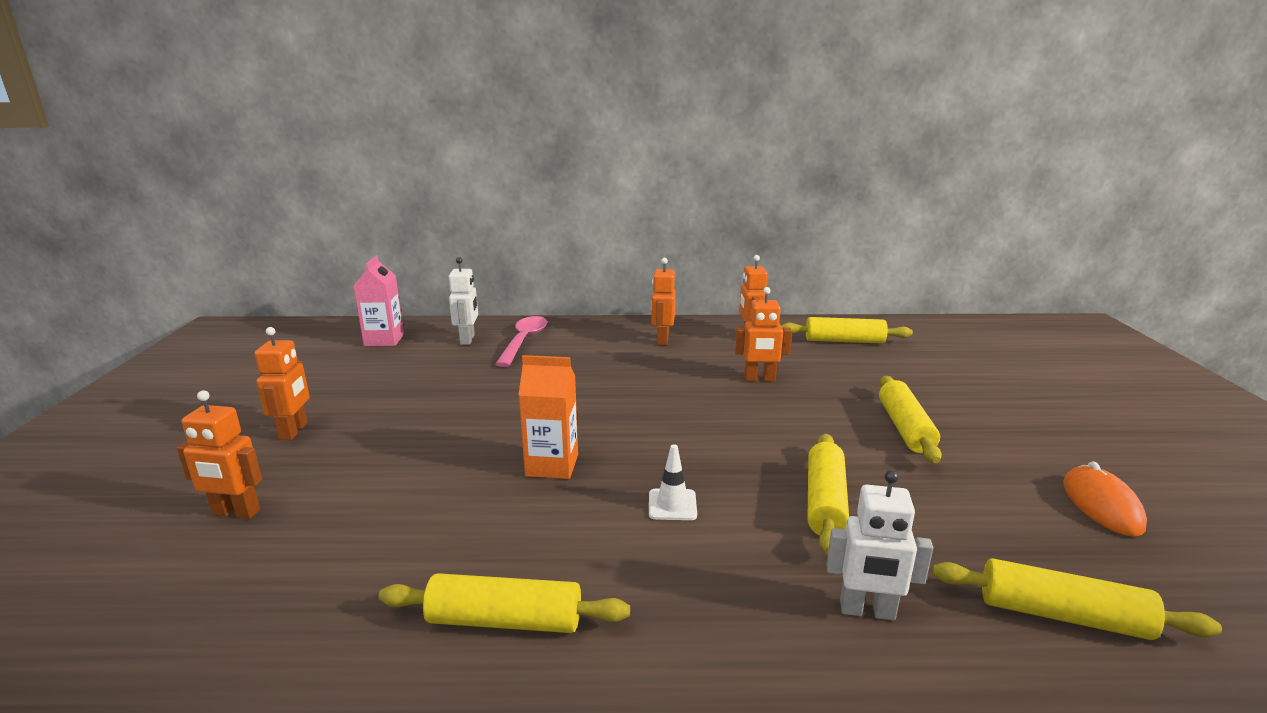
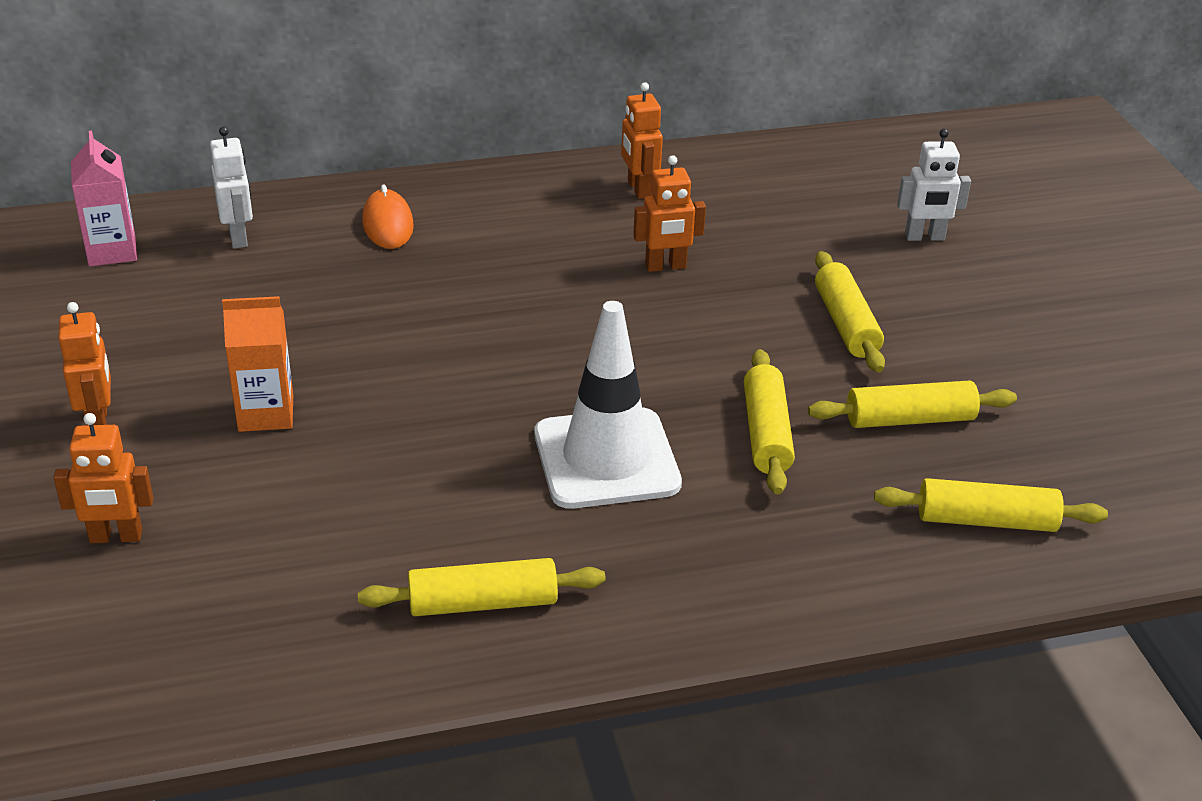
camera: 15 degrees left, 15 degrees up
pink spoon [495,316,547,367] -> none
orange carton [519,355,578,479] -> orange carton moved to [222,296,293,432]
white traffic cone [649,444,697,520] -> white traffic cone [534,301,682,509], size x2.48
orange robot [651,258,676,345] -> none
yellow rolling pin [781,317,913,344] -> yellow rolling pin moved to [808,381,1017,428]
white robot [826,470,933,621] -> white robot moved to [897,129,971,241]
orange mouse [1063,461,1147,537] -> orange mouse moved to [362,184,414,249]

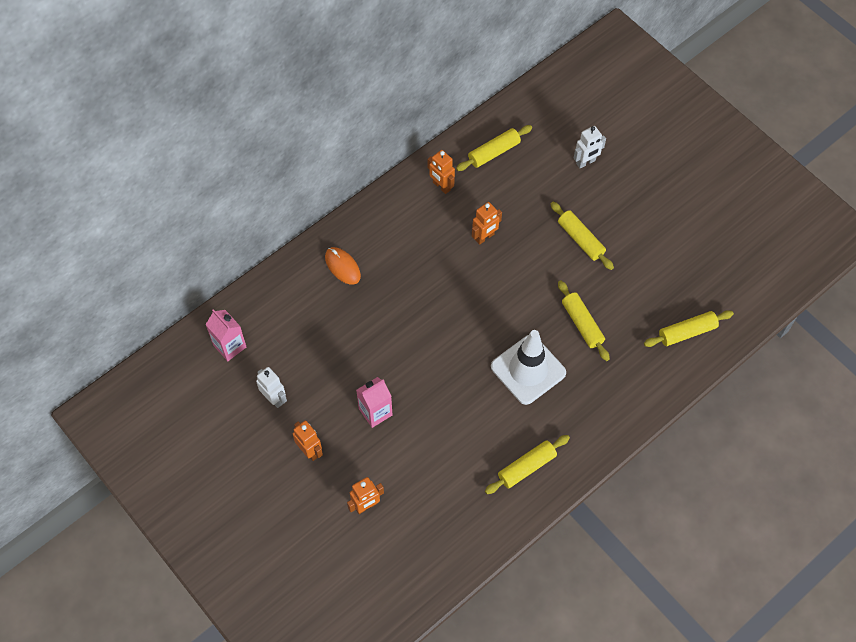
camera: 25 degrees left, 25 degrees up
white robot [210,127,253,248] -> white robot moved to [256,367,287,408]
orange carton [222,296,293,432] -> pink carton [356,377,393,428]
yellow rolling pin [808,381,1017,428] -> yellow rolling pin moved to [456,125,532,171]

